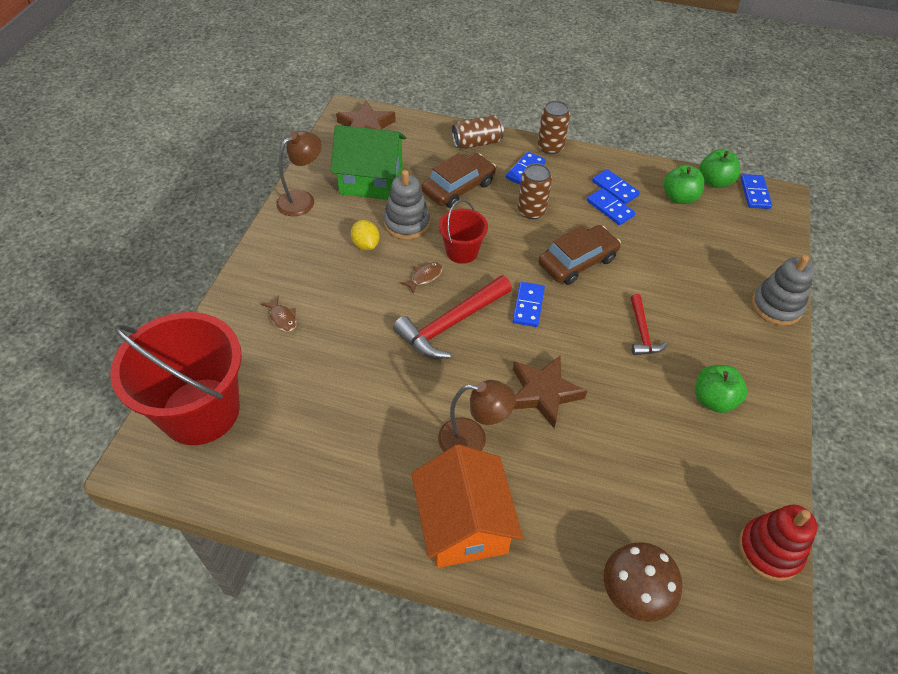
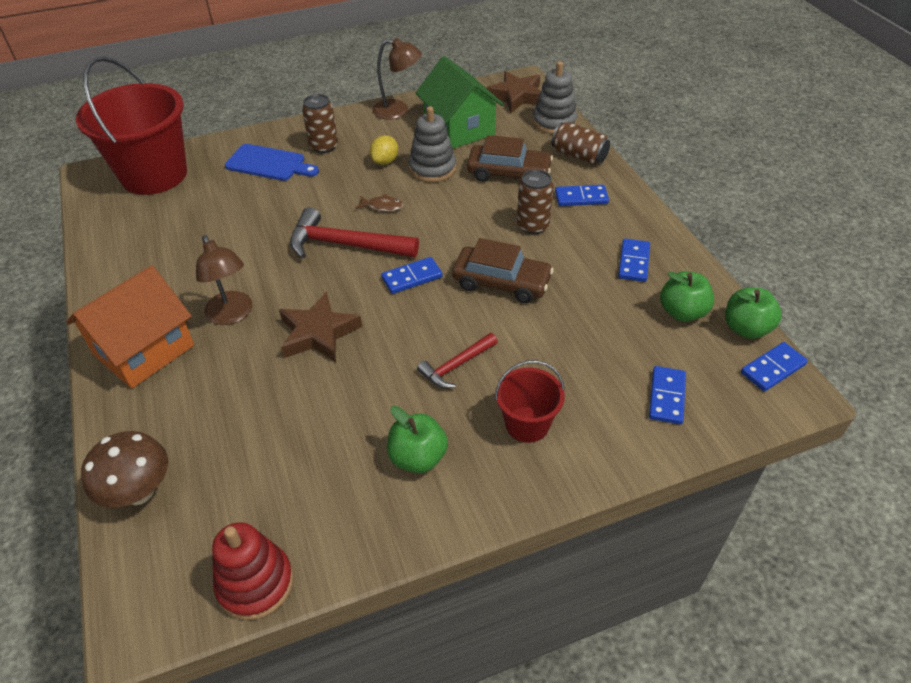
camera: 55 degrees right, 5 degrees down
brown fish [261,295,297,332] -> blue cutting board [225,144,319,181]
red bucket [439,200,488,264] -> red bucket moved to [495,360,565,443]
brown can [538,100,570,154] -> brown can moved to [302,94,338,153]
blue domino [587,188,635,225] -> blue domino moved to [649,366,686,424]
grey stacking toy [752,255,814,326] -> grey stacking toy moved to [533,61,577,134]

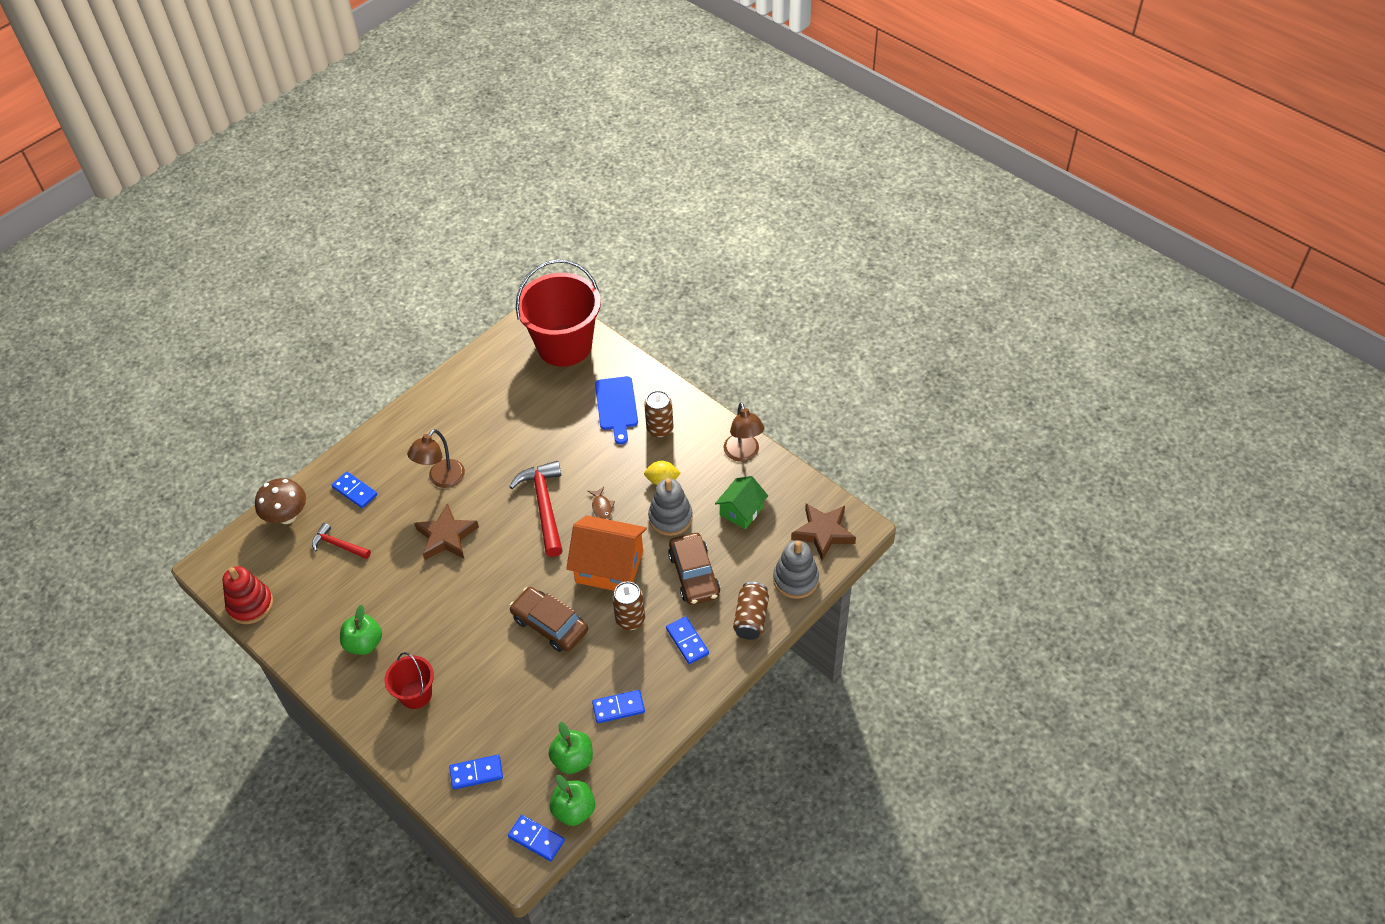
camera: 65 degrees right, 5 degrees up
orange house [66,265,194,389] -> orange house moved to [566,515,647,591]
blue domino [381,257,443,294] -> blue domino moved to [332,472,377,508]
green house [415,56,504,148] -> green house [715,476,768,529], size x0.61
red hammer [417,333,498,389] -> red hammer moved to [312,523,371,559]
brown car [452,238,554,303] -> brown car turned 135 degrees clockwise [509,587,588,652]

